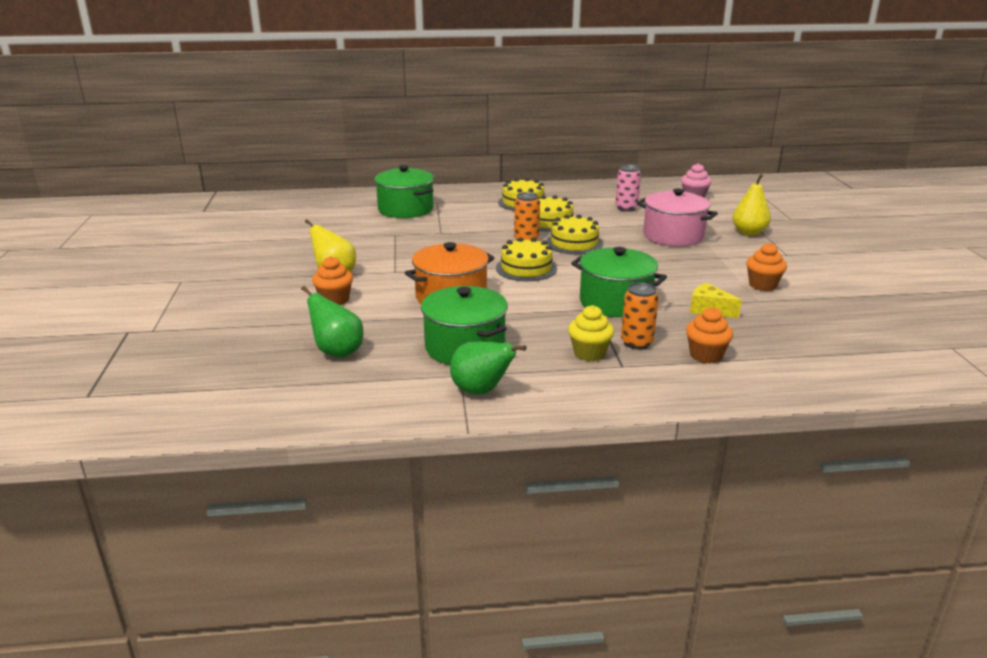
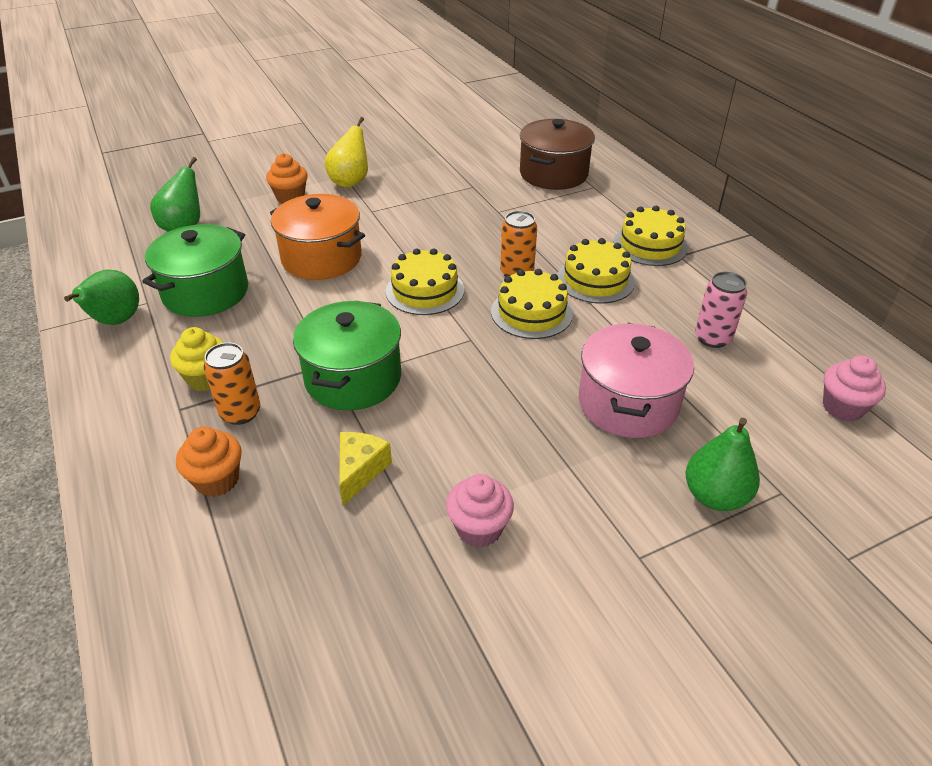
camera: 70 degrees right, 15 degrees up
green pot [374,165,434,218] -> brown pot [520,119,595,190]
yellow pear [732,174,771,236] -> green pear [686,418,760,511]
orange cupcake [746,243,787,291] -> pink cupcake [446,474,514,547]

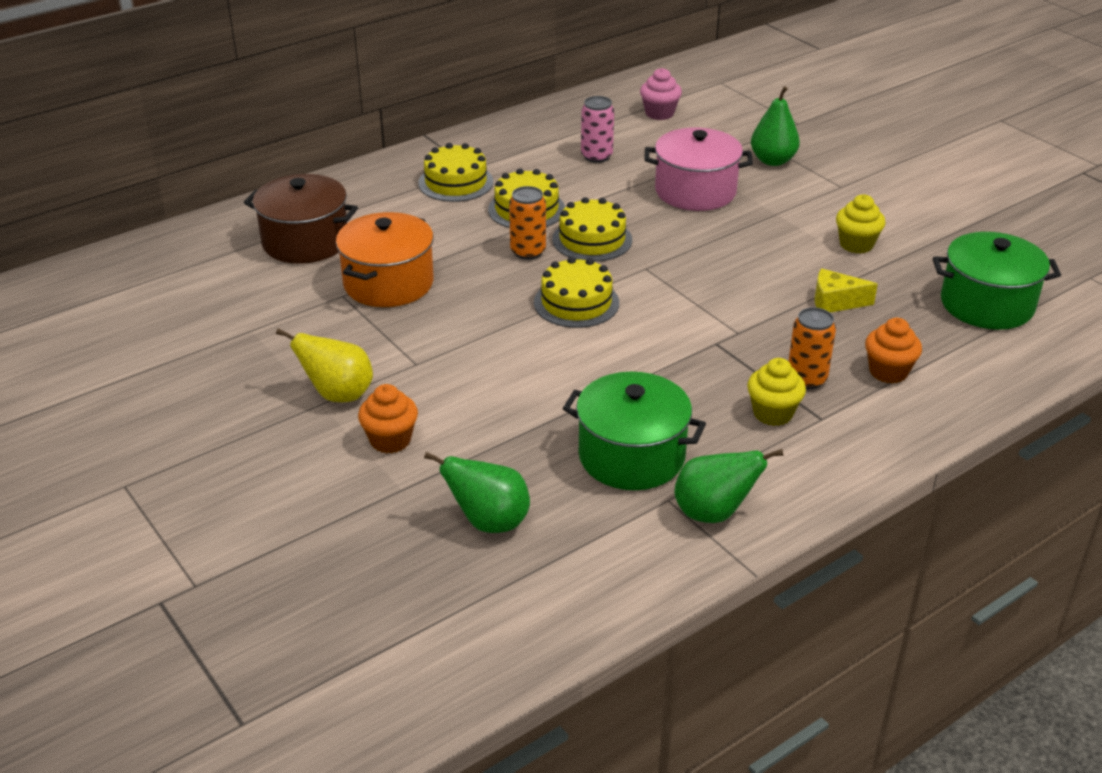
camera: 100 degrees left, 5 degrees down
orange pot [270,194,365,280] -> orange pot moved to [336,212,434,307]
green pot [293,301,401,410] -> green pot moved to [933,232,1061,330]
pink cupcake [446,474,514,547] -> yellow cupcake [836,194,886,254]

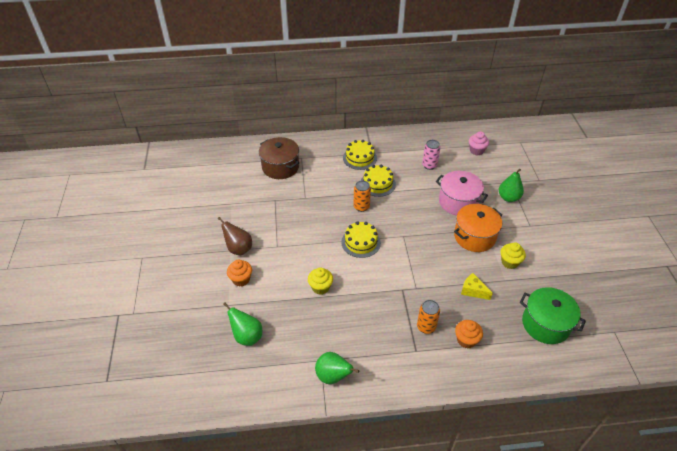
camera: 30 degrees right, 10 degrees up
yellow pear [276,329,373,402] -> brown pear [218,217,252,255]
orange pot [336,212,434,307] -> orange pot moved to [454,204,502,252]
yellow cake [552,197,632,262] -> none
green pot [563,372,706,490] -> none
yellow cupcake [747,358,806,426] -> yellow cupcake moved to [308,268,333,295]

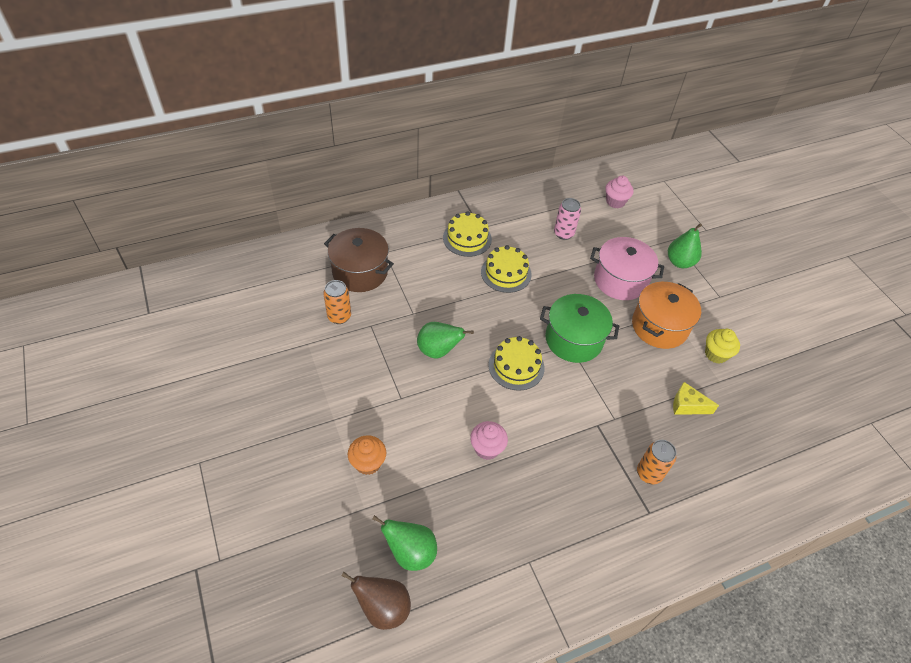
camera: 20 degrees left, 5 degrees up
brown pear [218,217,252,255] -> brown pear moved to [341,572,411,630]
yellow cupcake [308,268,333,295] -> pink cupcake [470,421,508,460]
green pear [315,352,359,384] -> green pear moved to [417,322,474,359]
orange can [353,180,371,212] -> orange can moved to [323,280,351,324]
orange cupcake [455,320,483,348] -> none
green pot [520,287,586,344] -> green pot moved to [540,294,619,363]

